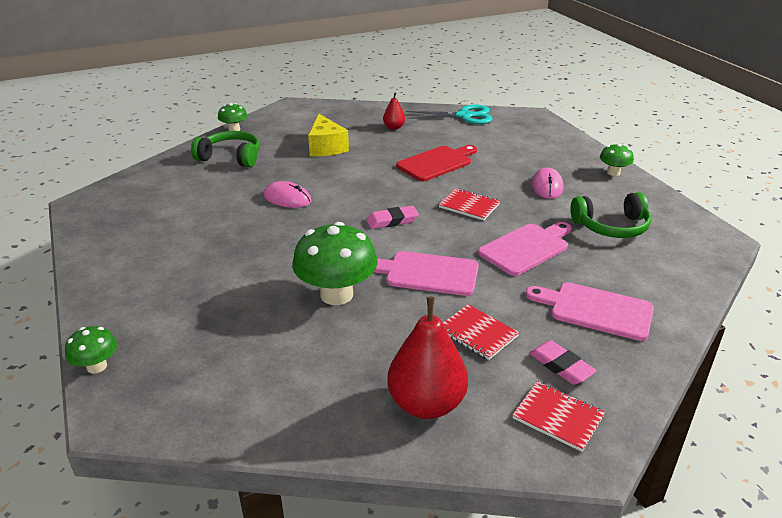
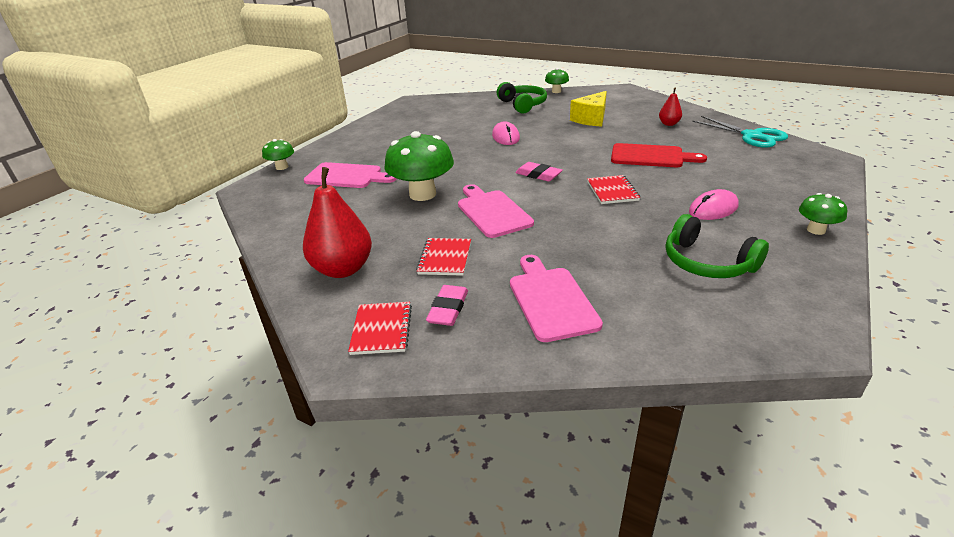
camera: 55 degrees right, 0 degrees up
pink cutting board [478,222,572,276] -> pink cutting board moved to [304,162,397,188]

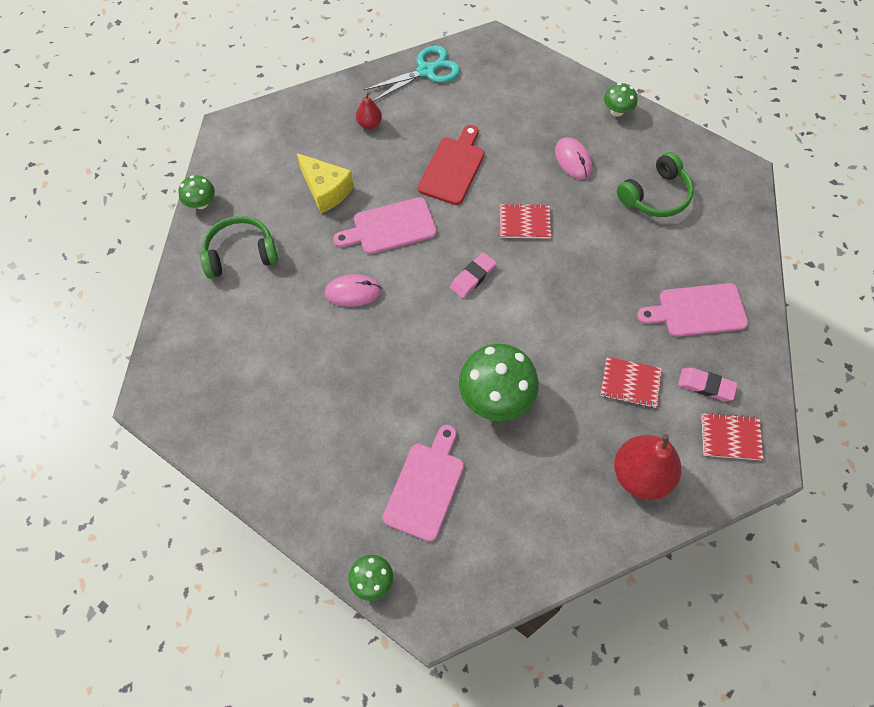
camera: 85 degrees left, 30 degrees up
pink cutting board [458,184,534,238] -> pink cutting board moved to [333,197,437,254]

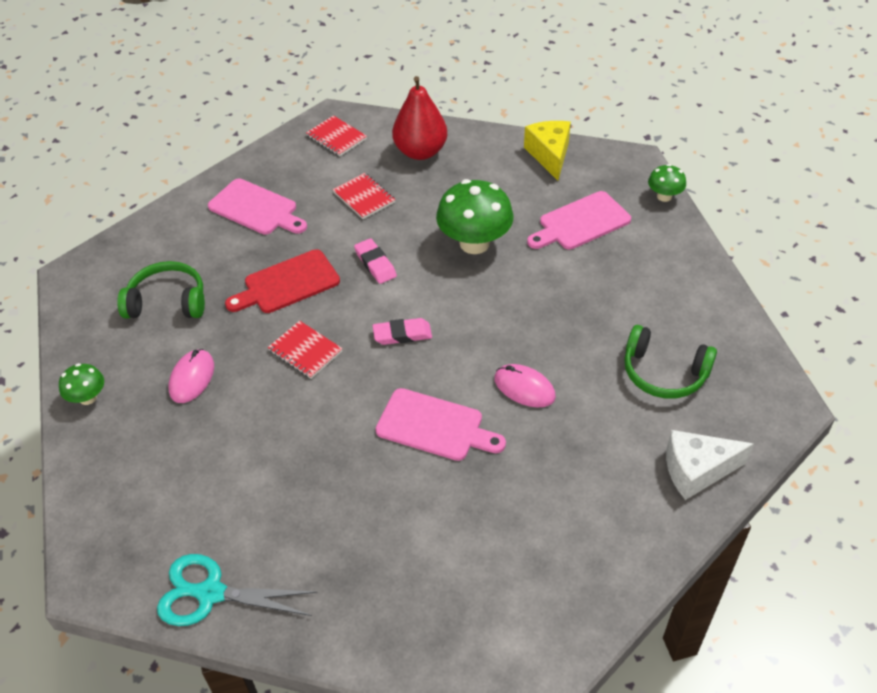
camera: 140 degrees left, 15 degrees down
green mushroom [178,175,215,209] -> none
green headphones [200,216,278,279] -> green headphones moved to [624,325,717,399]
yellow cheese [297,153,354,213] -> yellow cheese moved to [524,121,571,181]
red pear [356,93,382,129] -> none
red cutting board [418,125,485,205] -> red cutting board moved to [225,249,340,313]
pink eraser [678,367,738,401] -> pink eraser moved to [354,238,397,284]
none -> white cheese [666,430,754,500]

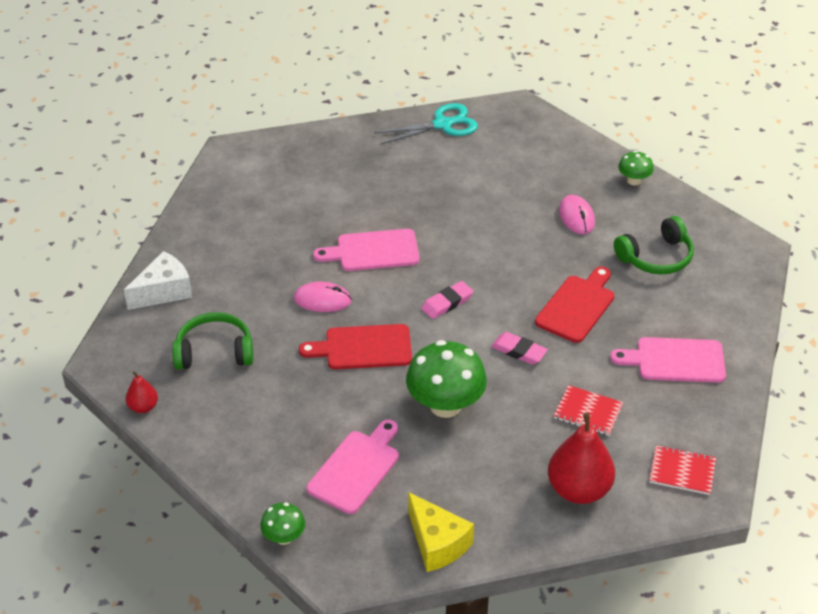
camera: 150 degrees right, 5 degrees down
red notebook [268,321,343,379] -> none
none -> red pear [126,371,158,413]
none -> red cutting board [299,324,412,369]

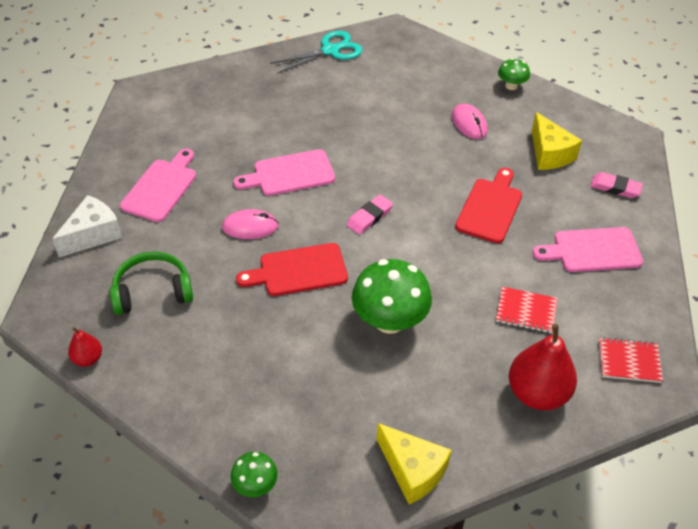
camera: 10 degrees left, 5 degrees up
pink cutting board [307,419,399,514] -> pink cutting board moved to [120,148,196,222]
pink eraser [491,332,548,365] -> pink eraser moved to [590,172,643,198]
green headphones [614,216,694,274] -> yellow cheese [532,112,582,170]

